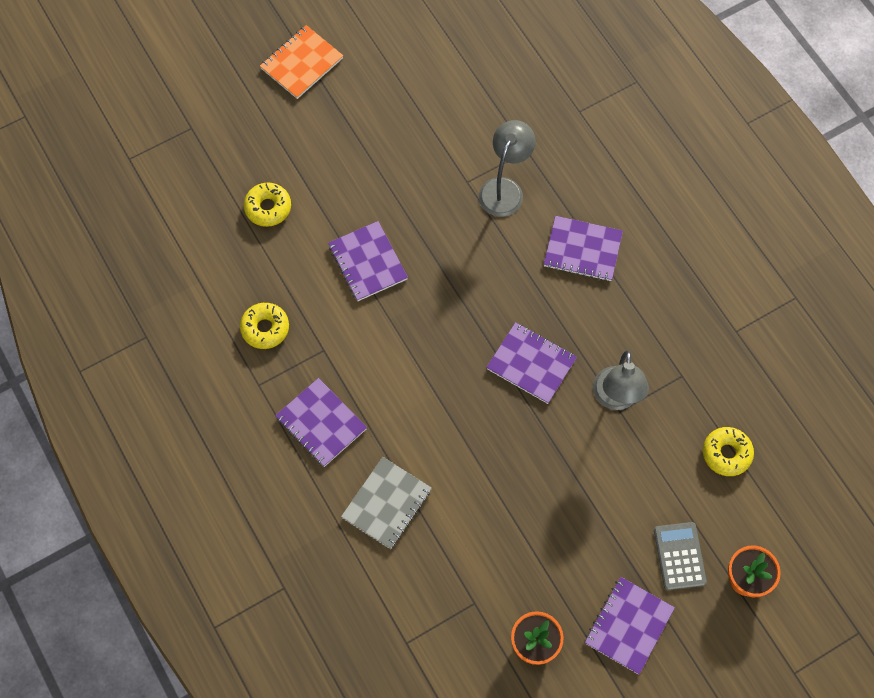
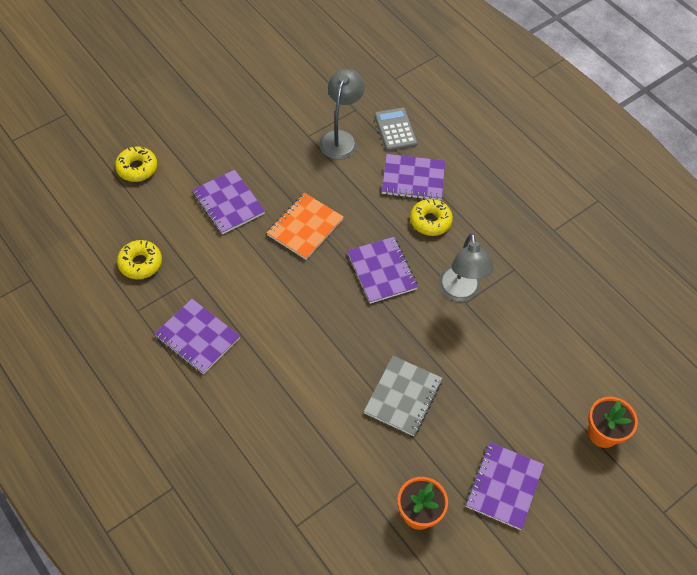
camera: 10 degrees left, 10 degrees down
orange notebook [260,25,343,99] -> orange notebook moved to [267,193,344,260]
grey notebook [341,457,432,549] -> grey notebook moved to [364,356,442,436]
purple notebook [486,322,577,404] -> purple notebook turned 45 degrees clockwise [347,237,418,304]
grey calculator [654,522,707,590] -> grey calculator moved to [374,108,418,151]
yellow donut [703,427,754,476] -> yellow donut moved to [410,199,453,236]

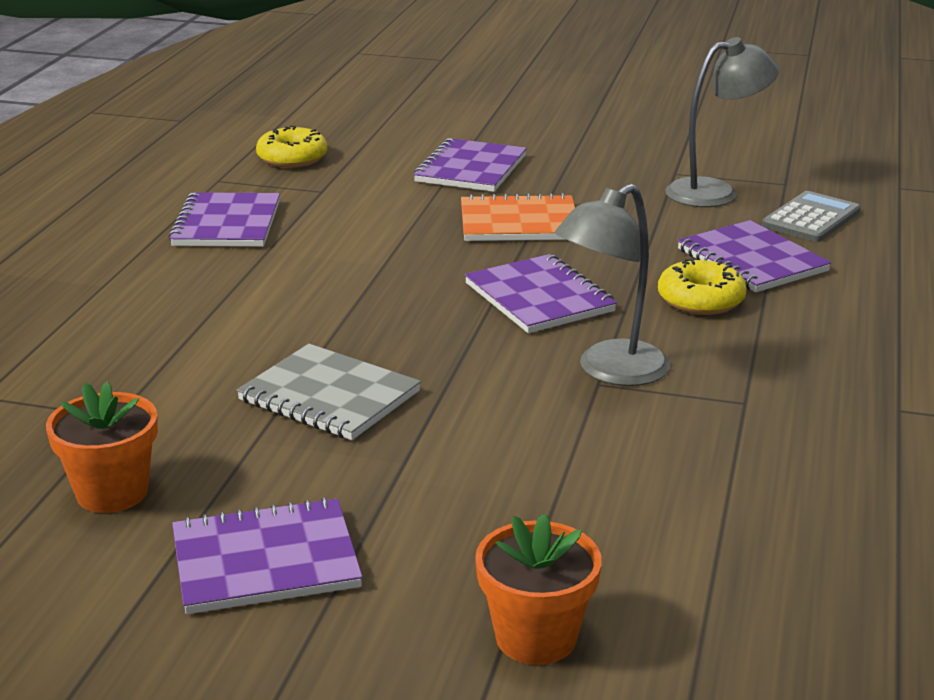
camera: 55 degrees right, 30 degrees down
yellow donut [115,147,157,182] -> none
purple notebook [347,237,418,304] -> purple notebook turned 60 degrees counterclockwise [465,254,617,333]
grey notebook [364,356,442,436] -> grey notebook turned 45 degrees clockwise [236,344,421,440]

